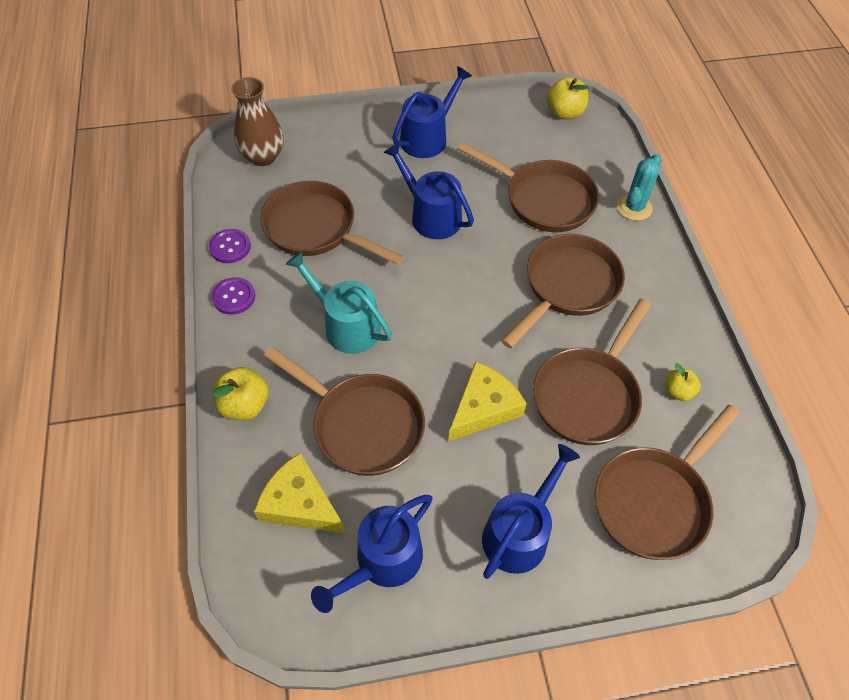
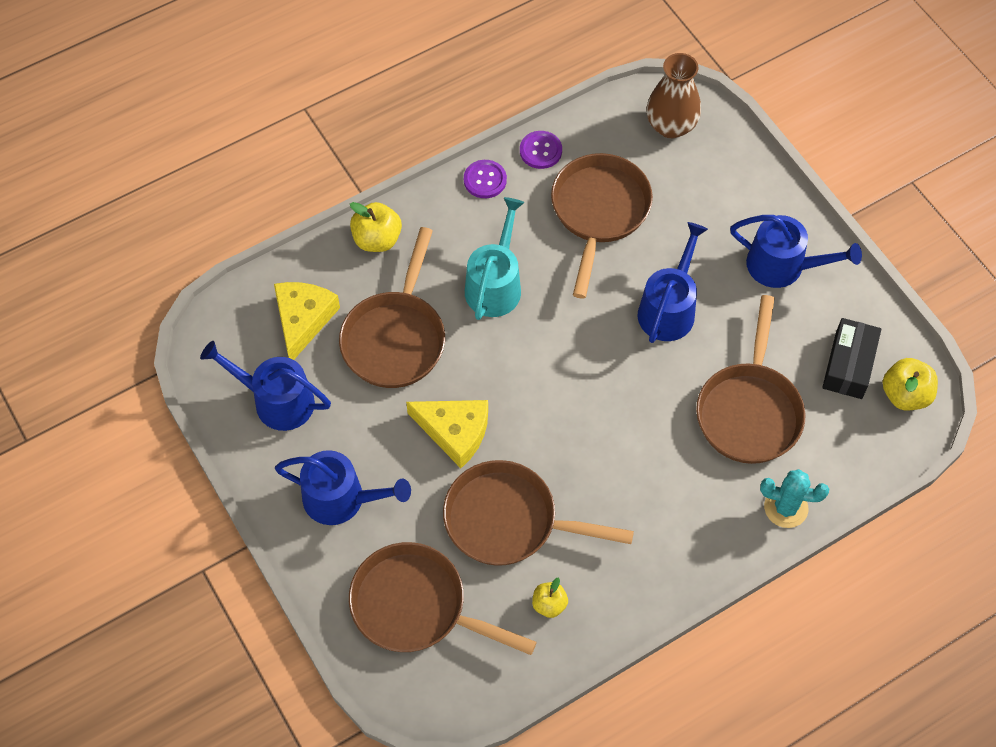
camera: 70 degrees right, 5 degrees up
brown pan [501,234,625,349] -> none
none -> black box [822,318,881,399]

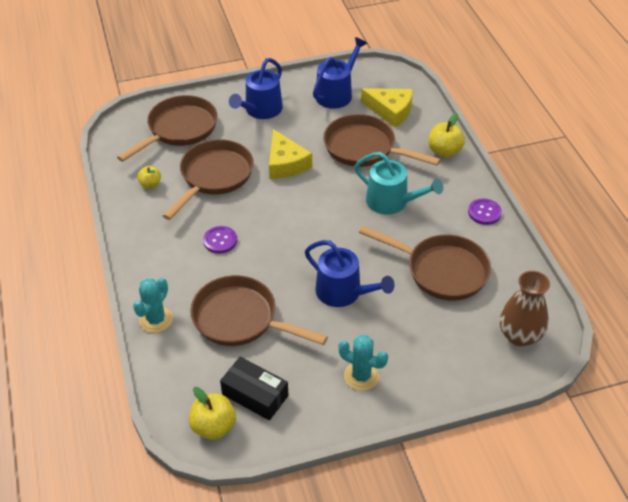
camera: 105 degrees right, 15 degrees down
yellow cheese [406,400,488,468] -> yellow cheese turned 60 degrees counterclockwise [269,129,312,179]
purple button [520,131,562,169] -> purple button moved to [203,226,237,253]
blue watering can [730,215,862,288] -> turquoise cactus [338,335,388,391]

